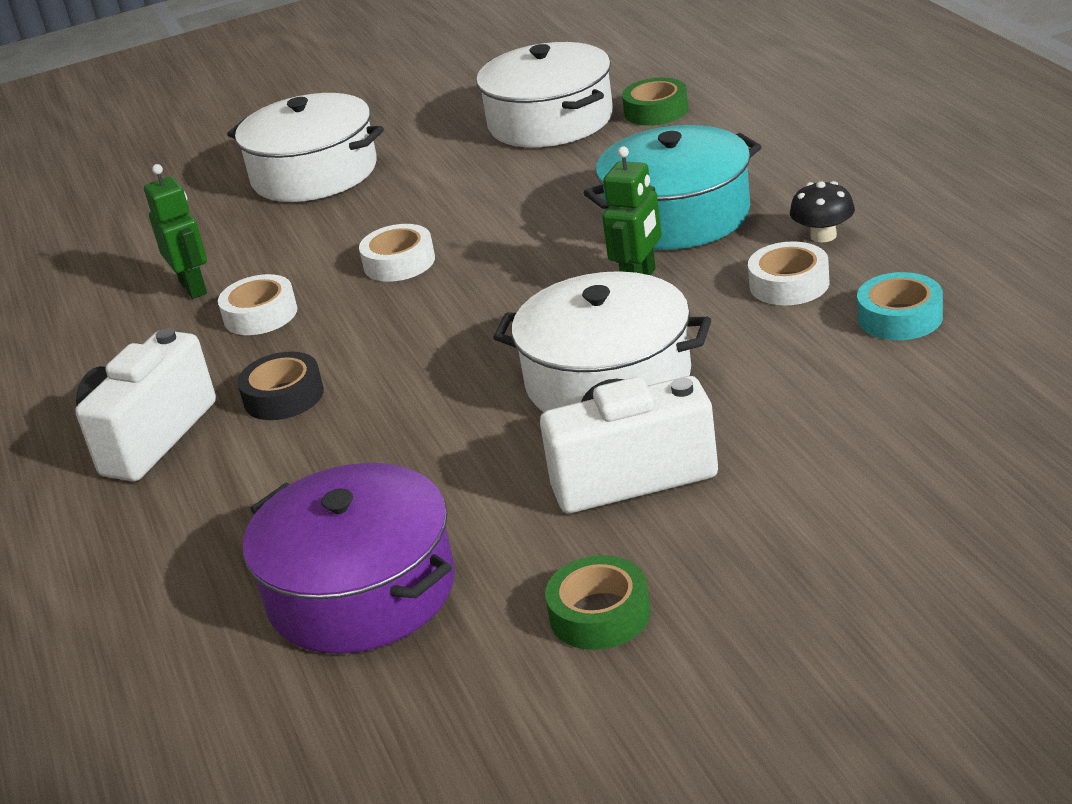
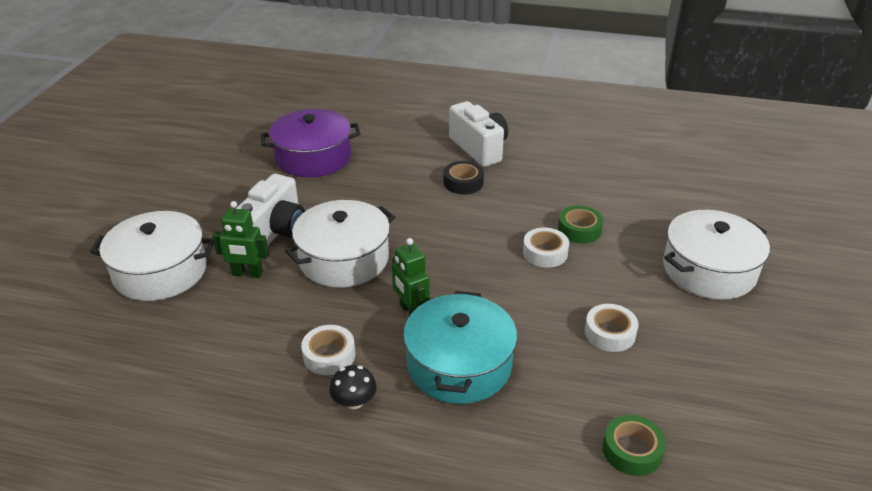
camera: 120 degrees right, 5 degrees up
green robot [144,164,207,299] -> green robot moved to [212,201,269,278]
white tape [218,274,298,335] -> white tape moved to [585,304,639,352]
white pot [476,42,613,147] -> white pot moved to [90,211,214,301]
green tape [545,555,650,650] -> green tape moved to [558,206,603,243]
turquoise tape [857,272,943,340] -> none

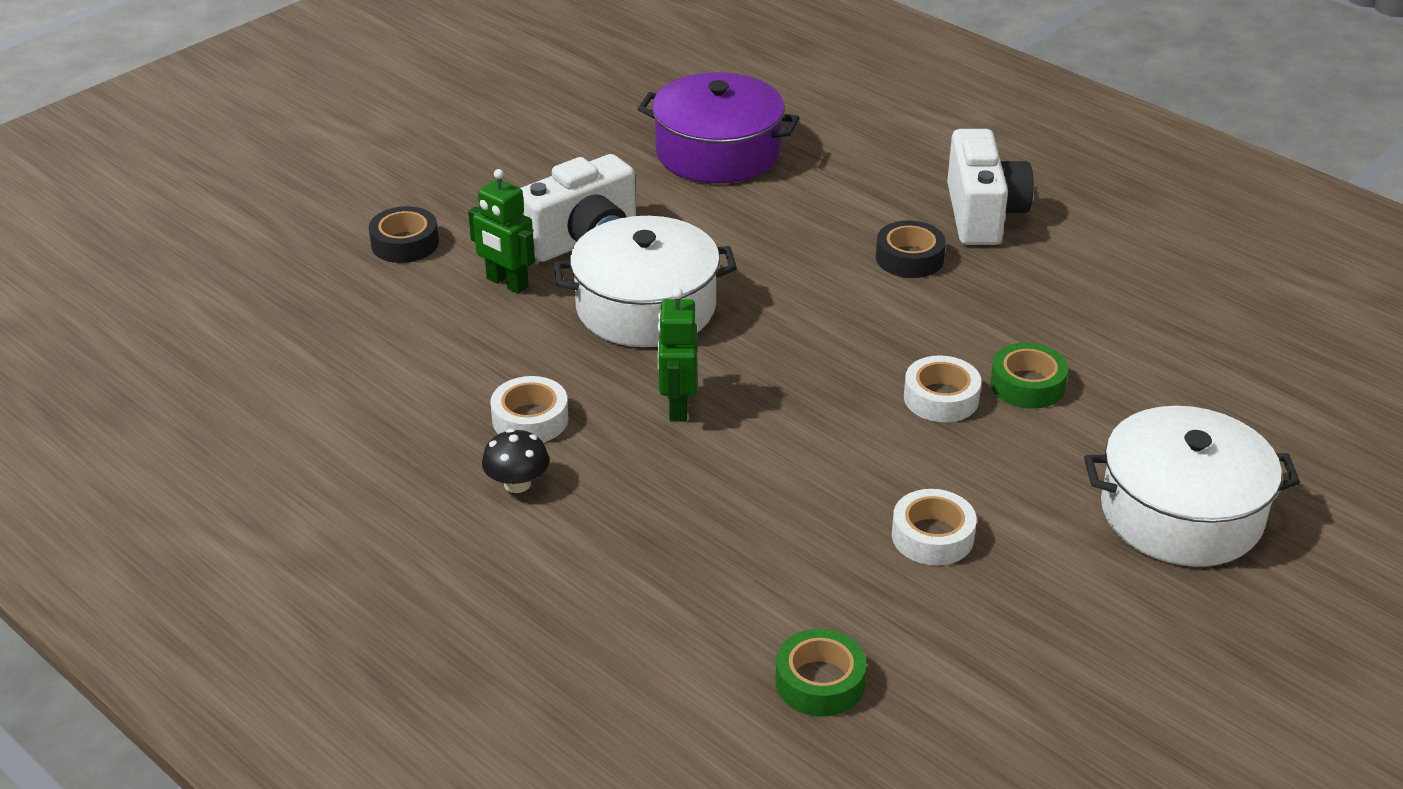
camera: 30 degrees right, 0 degrees up
white pot [90,211,214,301] -> black tape [369,206,439,263]
turquoise pot [403,291,517,404] -> none

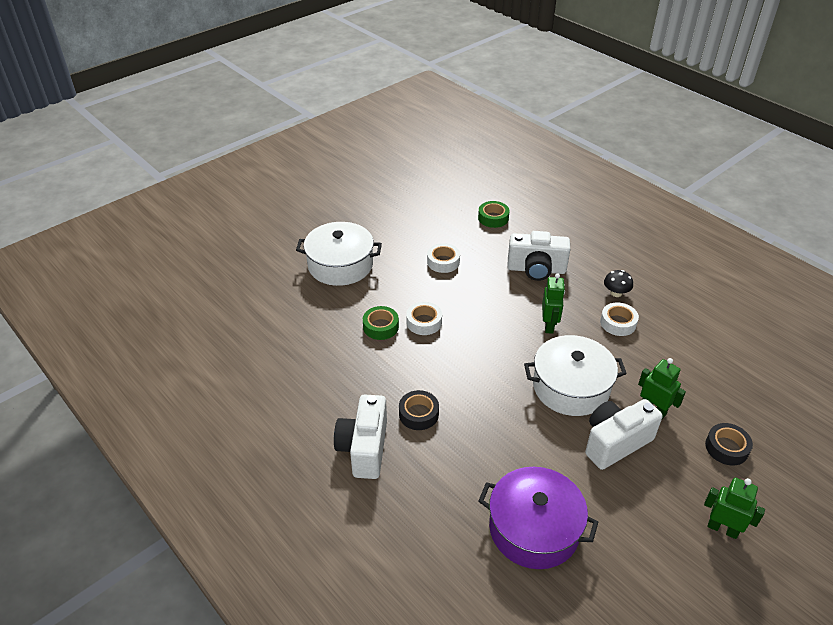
camera: 175 degrees left, 5 degrees up
none -> white camera [507,231,570,281]
none -> green robot [704,478,765,539]

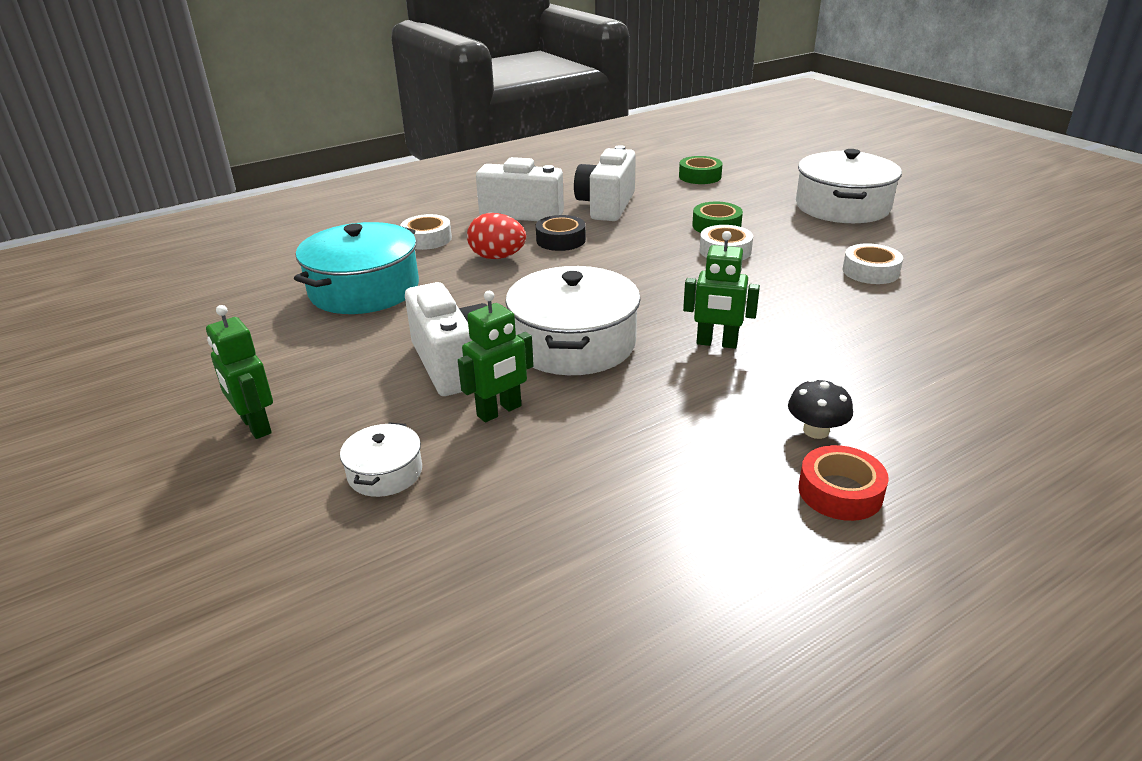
camera: 100 degrees right, 10 degrees down
green tape [478,201,510,228] -> green tape moved to [679,156,723,184]
purple pot [478,467,598,569] -> turquoise pot [294,222,419,314]
white camera [507,231,570,281] -> white camera moved to [574,145,636,221]
white tape [600,303,639,336] -> white tape moved to [400,214,452,250]
green robot [704,478,765,539] -> green robot turned 105 degrees clockwise [206,305,273,439]
black tape [705,423,753,466] -> white pot [340,422,422,497]
none -> red egg [467,213,526,259]
none -> red tape [798,445,889,521]

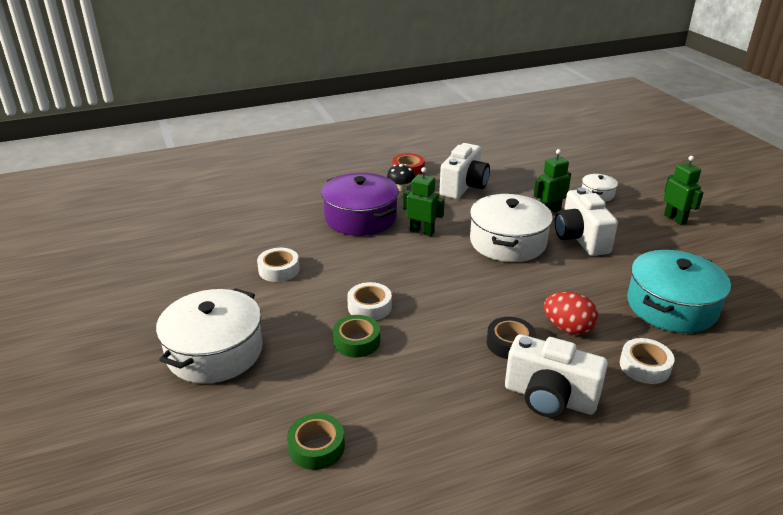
camera: 170 degrees left, 0 degrees up
white camera [574,145,636,221] -> white camera moved to [439,143,490,199]
none -> purple pot [321,173,399,236]

